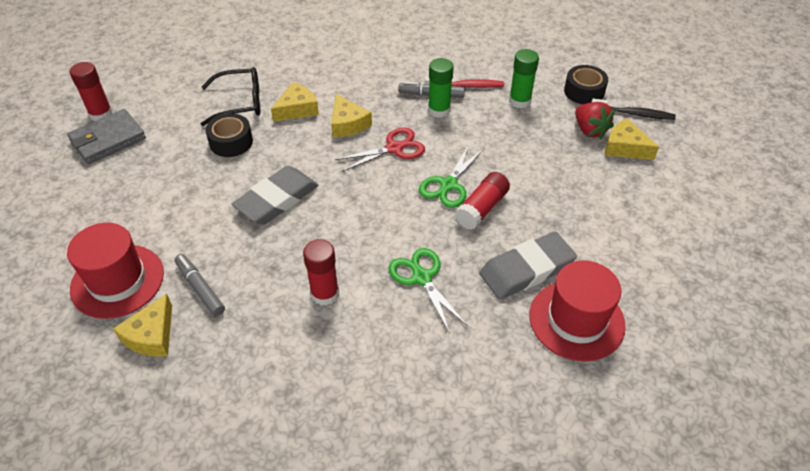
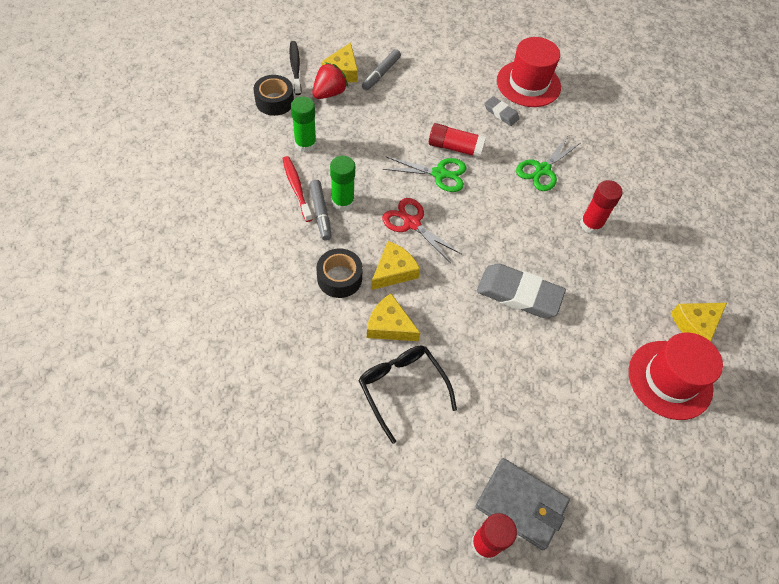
camera: 115 degrees left, 10 degrees up
yellow cheese [113,294,172,356] -> yellow cheese turned 150 degrees clockwise [671,303,727,341]
grey marker [175,254,225,316] -> grey marker moved to [362,49,401,91]
black tape [205,113,253,157] -> black tape moved to [316,248,363,298]
grey eraser [479,232,577,300] -> grey eraser [484,96,520,126], size x0.52

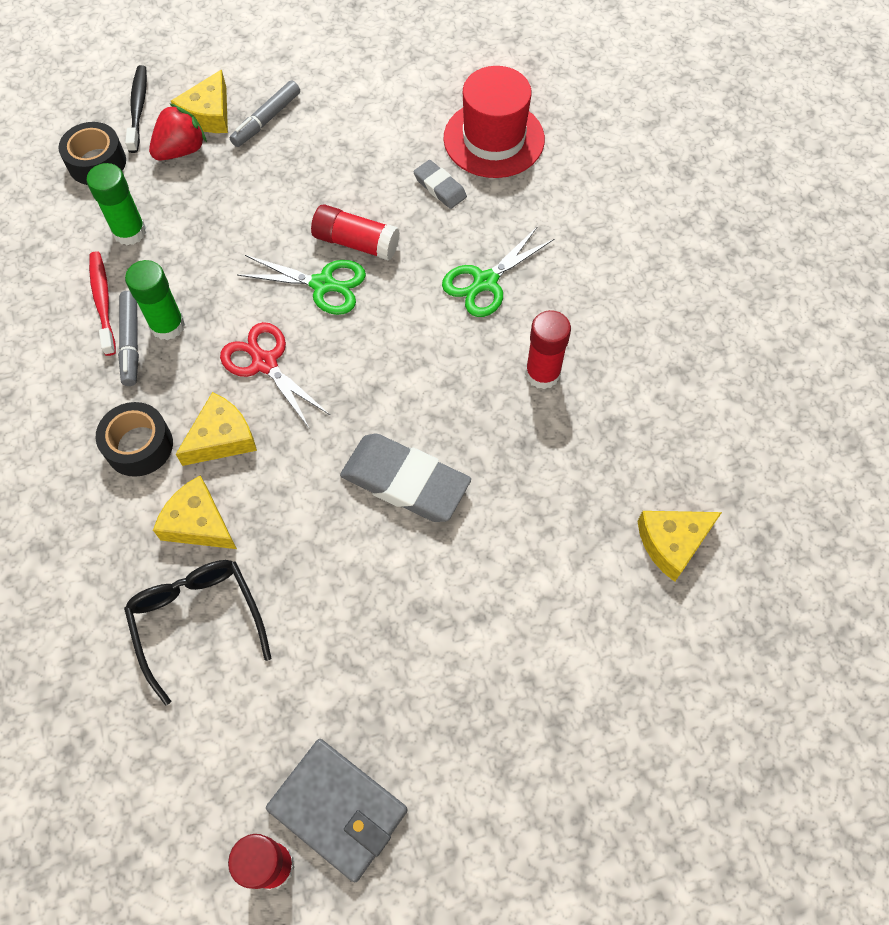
camera: 10 degrees right, 5 degrees up
red hat [629,333,723,420] -> none

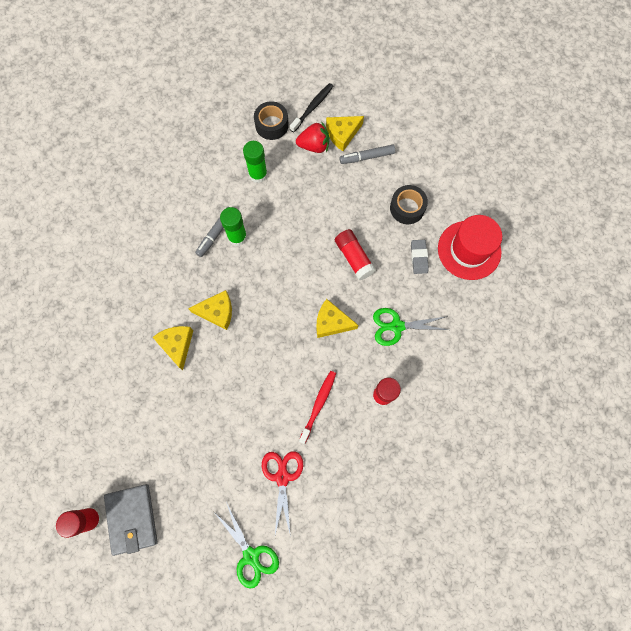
camera: 40 degrees right, 10 degrees up
red toothbrush [89,251,116,356] -> red toothbrush moved to [299,371,336,444]
black tape [95,402,173,477] -> black tape moved to [390,185,428,224]
black glasses [124,560,271,705] -> none
red scissors [220,322,330,428] -> red scissors moved to [262,451,303,537]
green scissors [237,255,366,315] -> green scissors moved to [213,502,279,589]
grey eraser [340,433,471,522] -> none
yellow cheese [637,511,722,582] -> yellow cheese moved to [316,299,358,338]

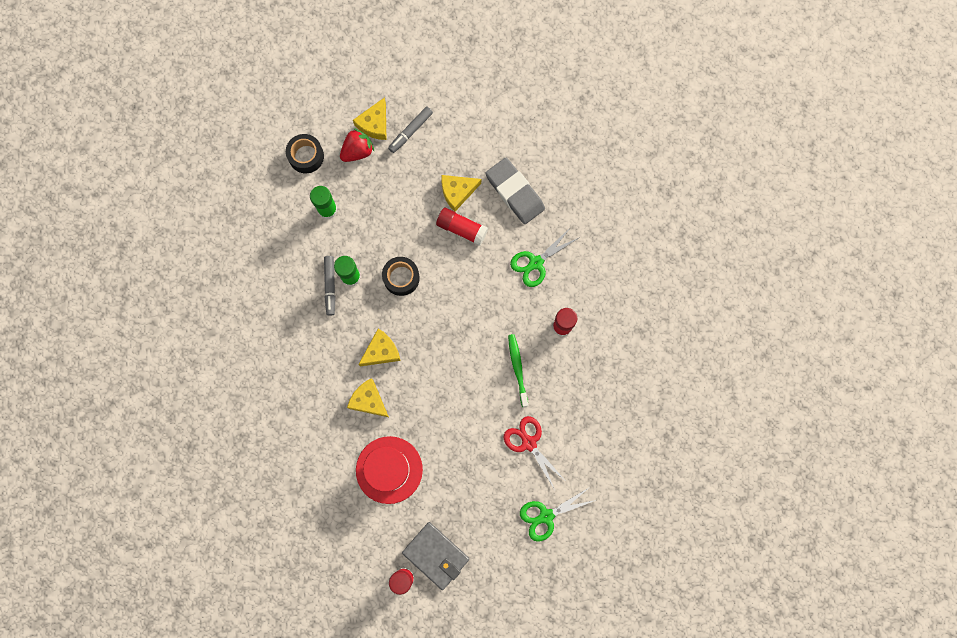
camera: 35 degrees left, 5 degrees up
green scissors [213,502,279,589] -> green scissors turned 135 degrees clockwise [520,487,596,542]
black toothbrush [290,83,333,132] -> none
red toothbrush [299,371,336,444] -> green toothbrush [508,334,528,407]
yellow cheese [316,299,358,338] -> yellow cheese moved to [441,175,481,212]
black tape [390,185,428,224] -> black tape moved to [382,257,420,296]
grey eraser [411,240,429,274] -> grey eraser [485,158,545,224], size x1.91
red hat [438,215,502,280] -> red hat moved to [356,436,423,504]

